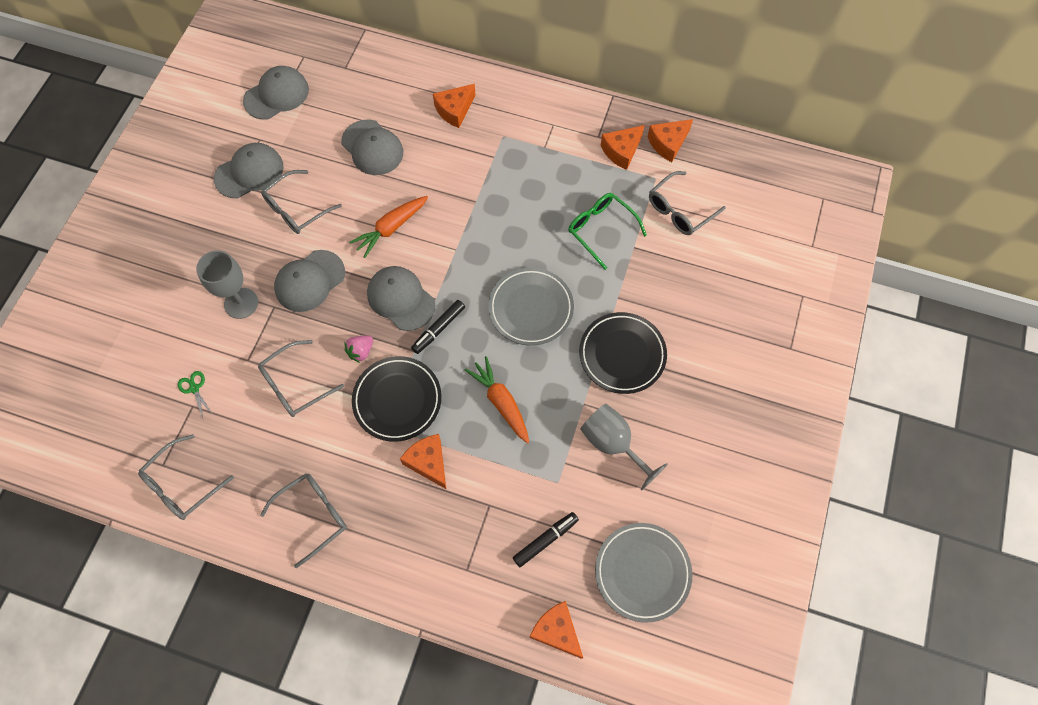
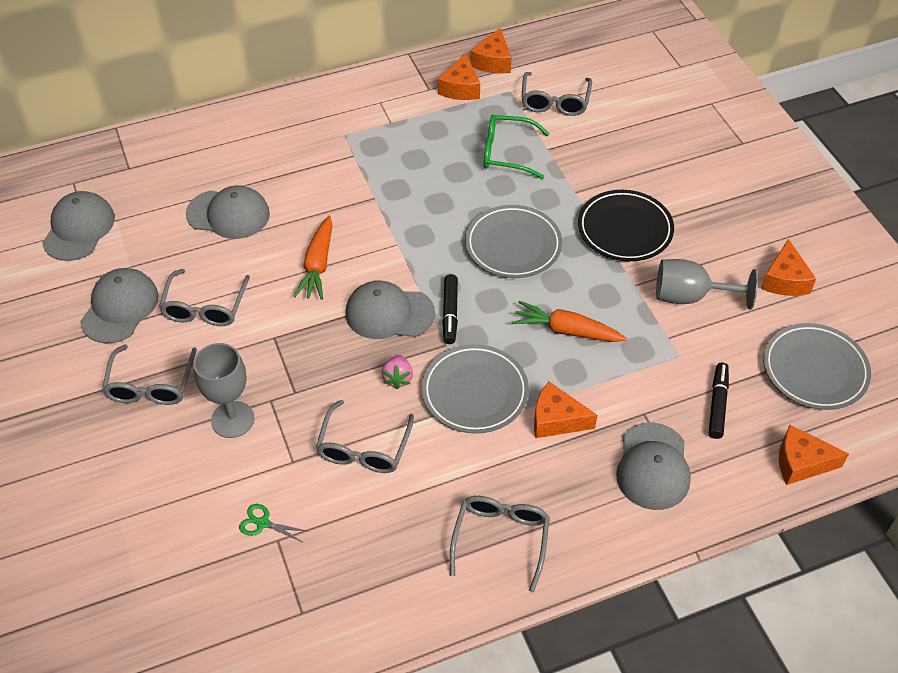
camera: 40 degrees left, 15 degrees down
grey glasses [138,434,234,520] -> grey glasses moved to [102,344,197,405]
grey cap [274,250,345,312] -> grey cap moved to [616,423,691,510]
black plate [352,356,442,442] -> grey plate [422,344,529,434]
orange cheese [433,84,476,128] -> orange cheese moved to [761,239,816,296]

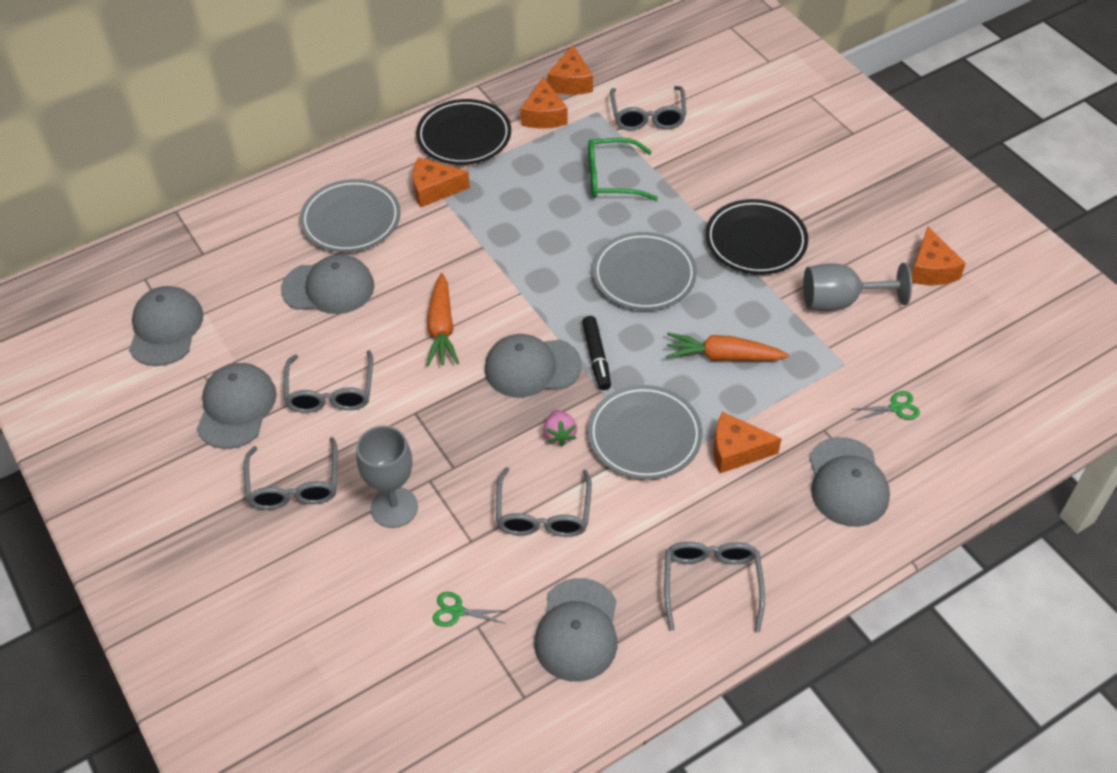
camera: 10 degrees left, 0 degrees up
black marker [709,363,729,439] -> green scissors [851,391,920,420]
grey plate [763,323,871,410] -> grey plate moved to [300,179,401,252]
orange cheese [779,425,849,485] -> orange cheese moved to [413,157,470,208]
none -> black plate [416,99,511,165]
none -> grey cap [534,578,617,682]

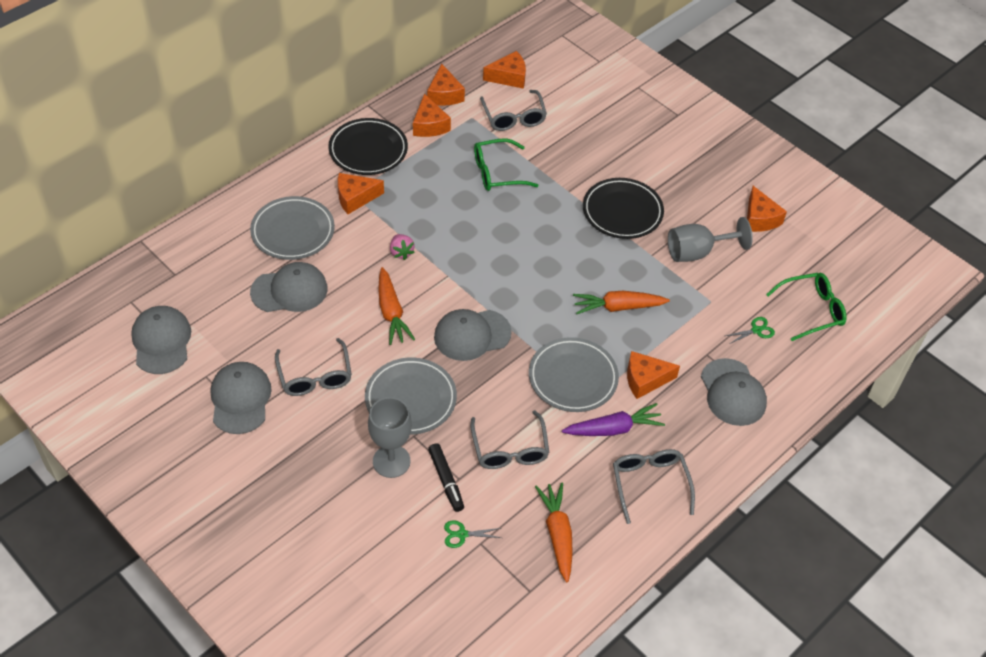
camera: 15 degrees left, 0 degrees up
grey glasses [244,437,338,510] -> none
grey cap [534,578,617,682] -> orange carrot [535,483,573,582]
pink strawberry [543,410,577,446] -> pink strawberry moved to [390,234,415,260]
black marker [582,316,611,390] -> black marker moved to [428,443,464,512]
grey plate [592,232,697,311] -> grey plate moved to [365,358,457,434]
none -> orange cheese [483,51,526,89]
none -> purple carrot [562,403,665,436]
none -> green glasses [766,273,847,341]

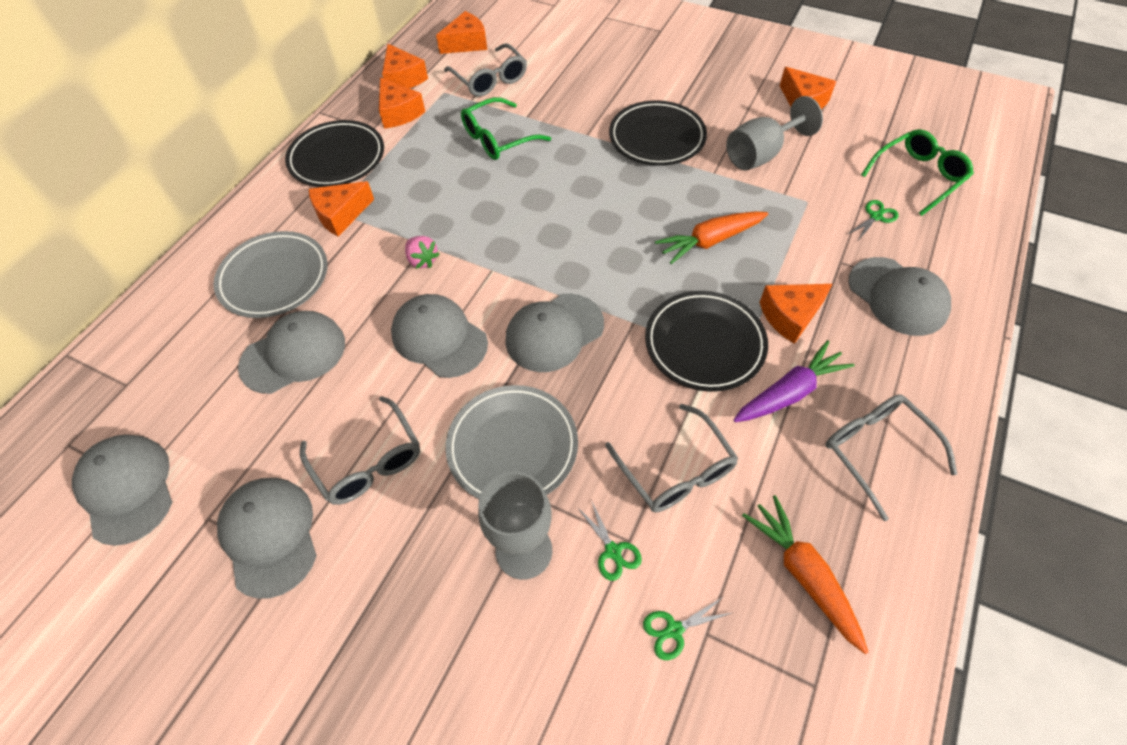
camera: 15 degrees left, 5 degrees up
orange carrot [378,267,415,345] -> grey cap [391,294,488,378]
black marker [428,443,464,512] -> green scissors [577,500,642,581]
grey plate [529,337,619,412] -> black plate [645,291,768,392]

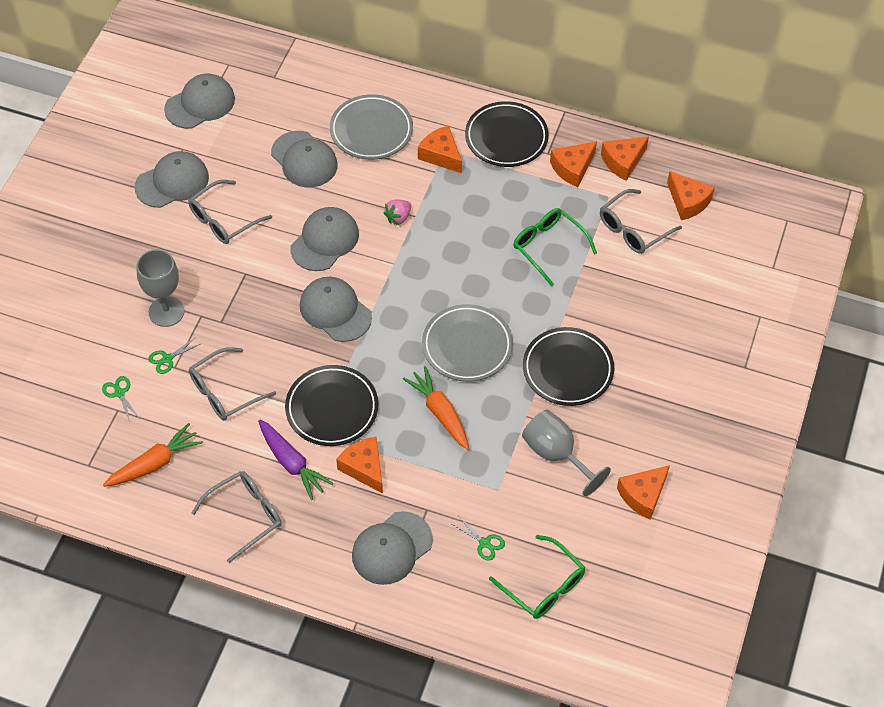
camera: 80 degrees right, 0 degrees up
grey plate [446,385,578,499] -> grey plate moved to [422,304,513,382]

